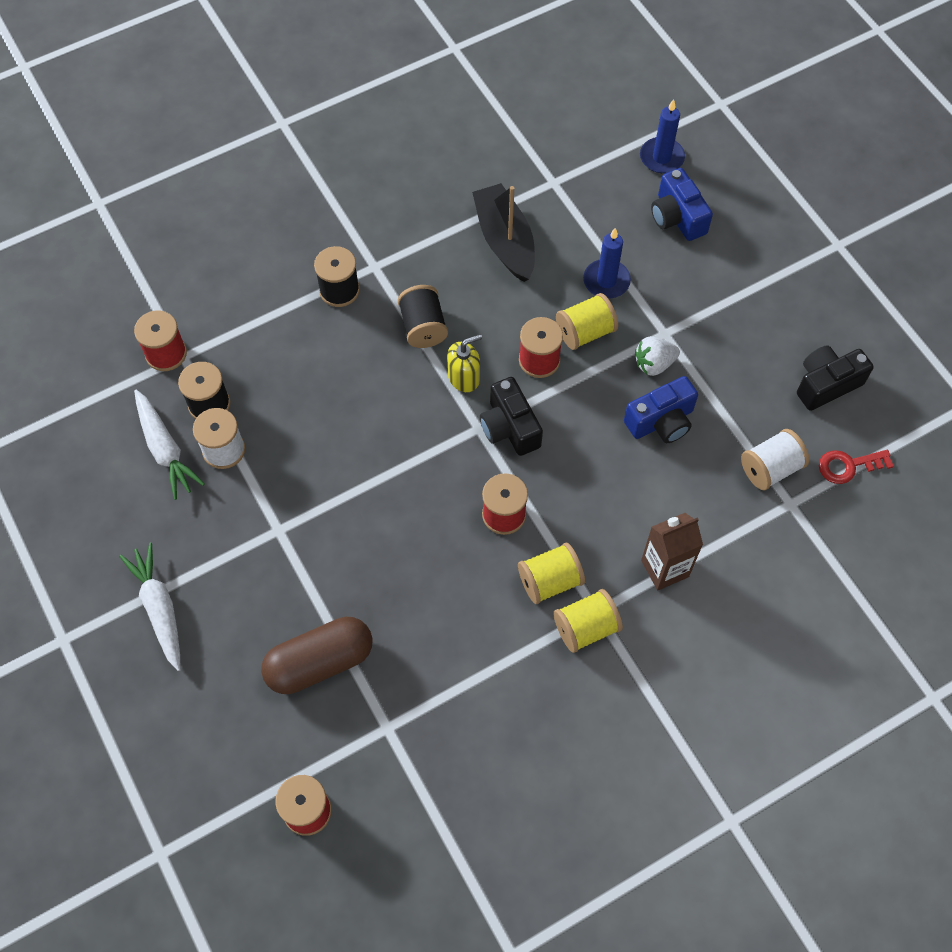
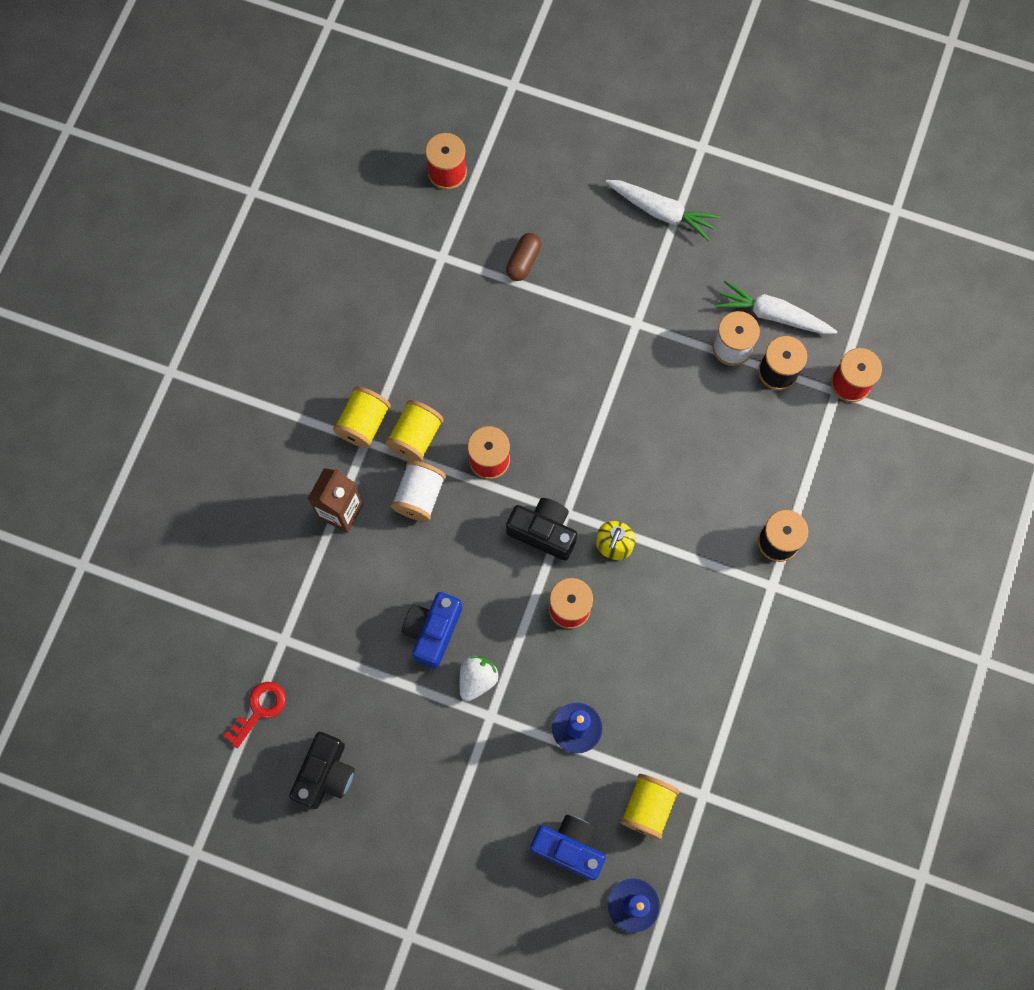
camera: 140 degrees right, 10 degrees up
brown capsule [261,617,373,694] -> brown capsule [506,233,541,281], size x0.54
black spool [398,285,448,348] -> none
black boat [472,183,535,282] -> none
yellow spool [556,293,618,350] -> yellow spool moved to [620,774,679,840]
white spool [741,429,809,490] -> white spool moved to [391,460,446,522]

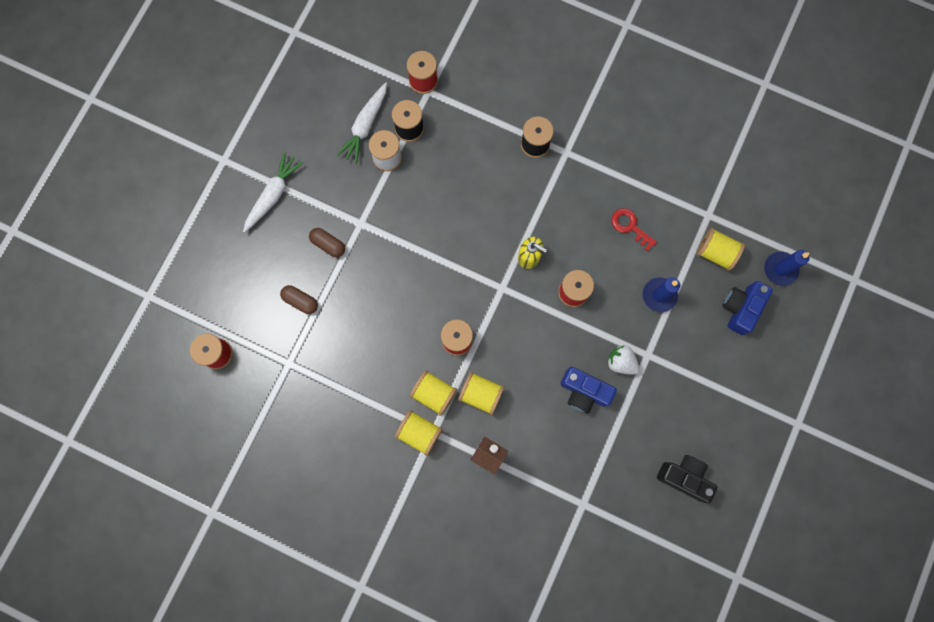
camera: 85 degrees left, 5 degrees up
red key [223,682,286,748] -> red key moved to [611,208,657,252]
white spool [391,460,446,522] -> yellow spool [458,372,504,415]
black camera [506,498,577,561] -> none
none -> brown capsule [309,228,345,257]

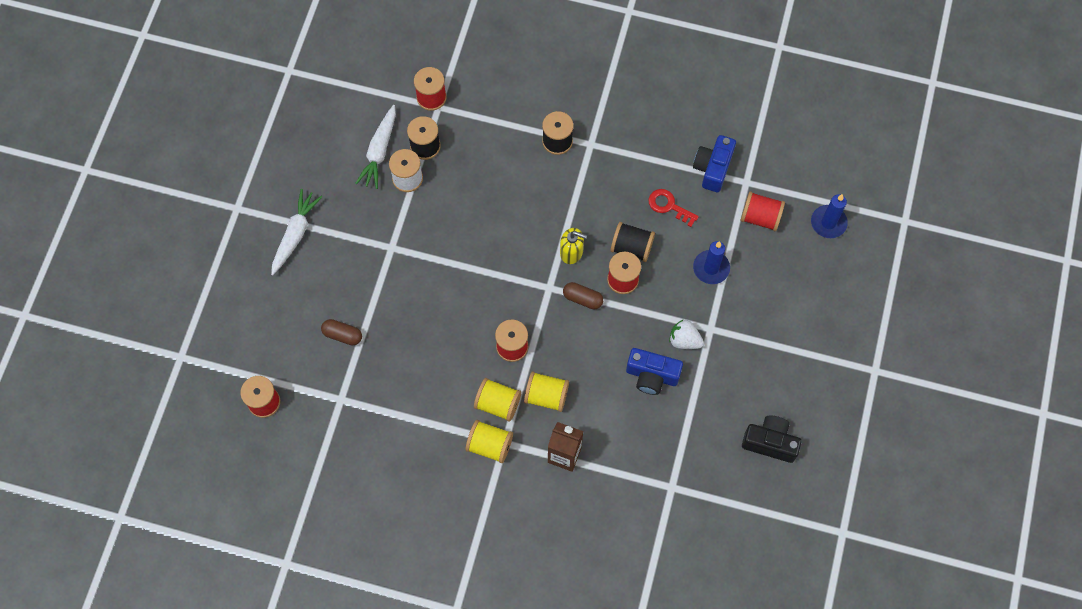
camera: 10 degrees left, 10 degrees down
brown capsule [309,228,345,257] -> brown capsule moved to [563,282,603,309]
yellow spool [697,228,745,271] -> red spool [741,191,785,231]
blue camera [722,281,773,335] -> blue camera moved to [693,135,736,192]
none -> black spool [610,222,655,262]

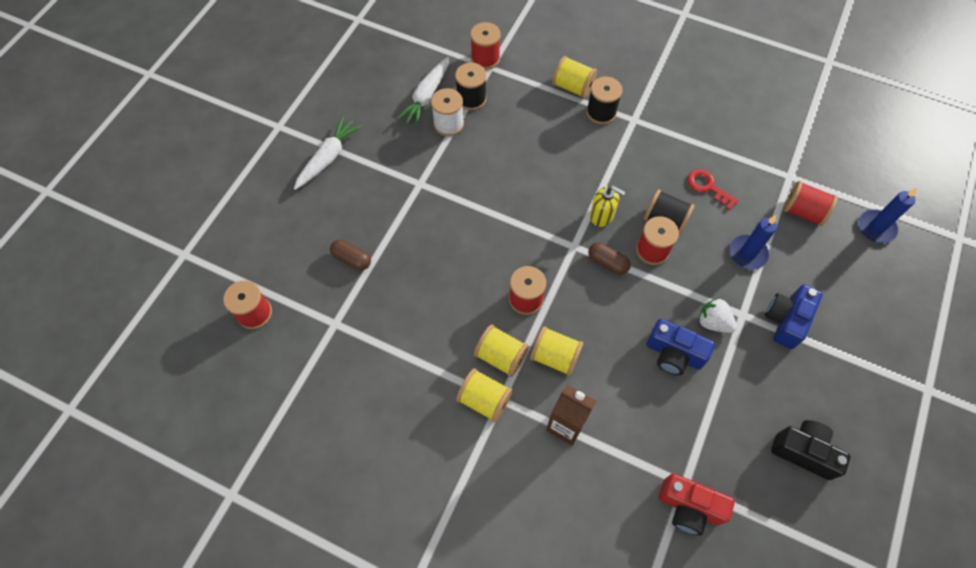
camera: 10 degrees right, 5 degrees down
blue camera [693,135,736,192] -> blue camera moved to [765,284,822,349]
none -> yellow spool [552,56,597,98]
none -> red camera [659,473,735,535]

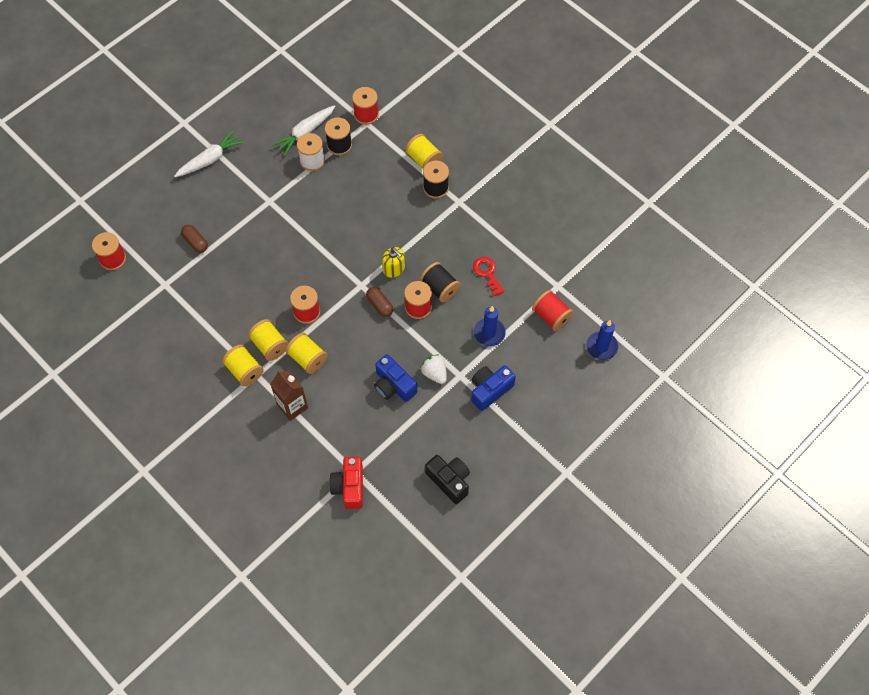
camera: 20 degrees right, 0 degrees up
red camera [659,473,735,535] -> red camera turned 45 degrees clockwise [329,457,363,509]

